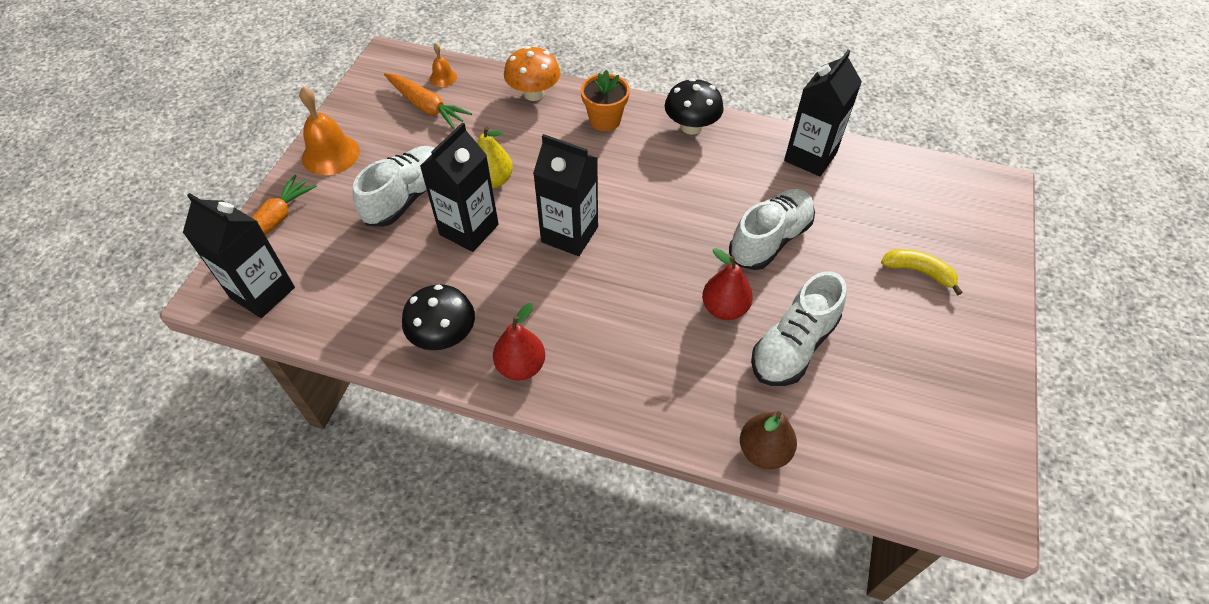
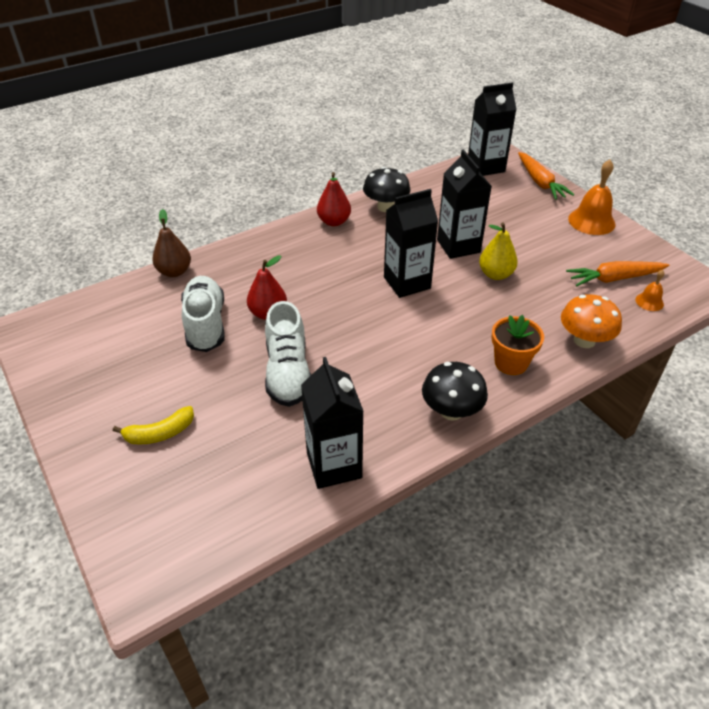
camera: 130 degrees right, 10 degrees down
white shoe [353,146,435,227] -> none

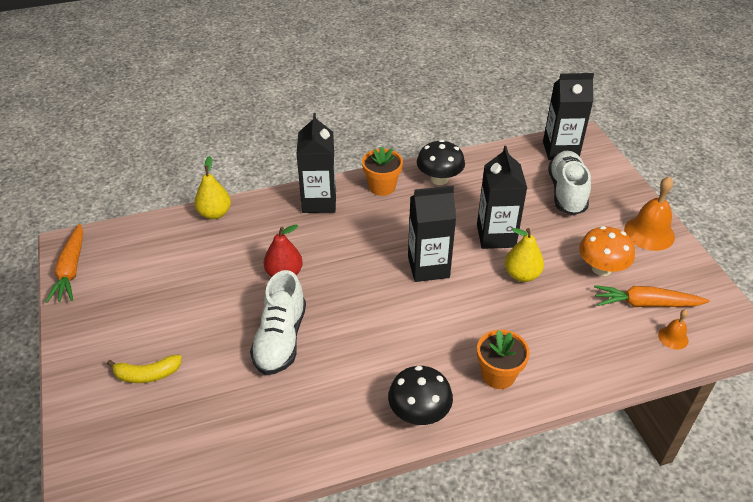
camera: 15 degrees right, 0 degrees up
brown pear [152,209,191,277] -> yellow pear [194,156,231,219]
white shoe [181,276,225,352] -> white shoe moved to [548,151,591,215]
black carton [301,357,364,489] -> black carton moved to [296,113,336,213]
red pear [317,172,351,226] -> orange flower pot [362,147,403,196]
orange carrot [518,152,574,200] -> orange carrot moved to [46,224,83,303]
orange mushroom [561,294,622,348] -> orange mushroom moved to [579,226,635,276]

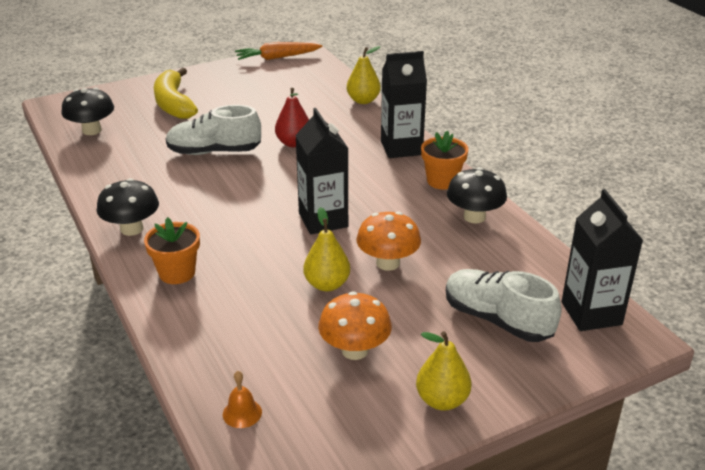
camera: 80 degrees right, 10 degrees down
yellow banana [107,354,182,383] -> yellow banana [154,68,198,119], size x1.67
black carton [477,146,527,249] -> orange mushroom [357,212,421,271]
white shoe [548,151,591,215] -> white shoe turned 135 degrees counterclockwise [446,269,562,342]
orange carrot [594,285,710,307] -> none
orange bell [624,176,675,251] -> yellow pear [416,331,472,411]
none -> black mushroom [61,88,114,135]

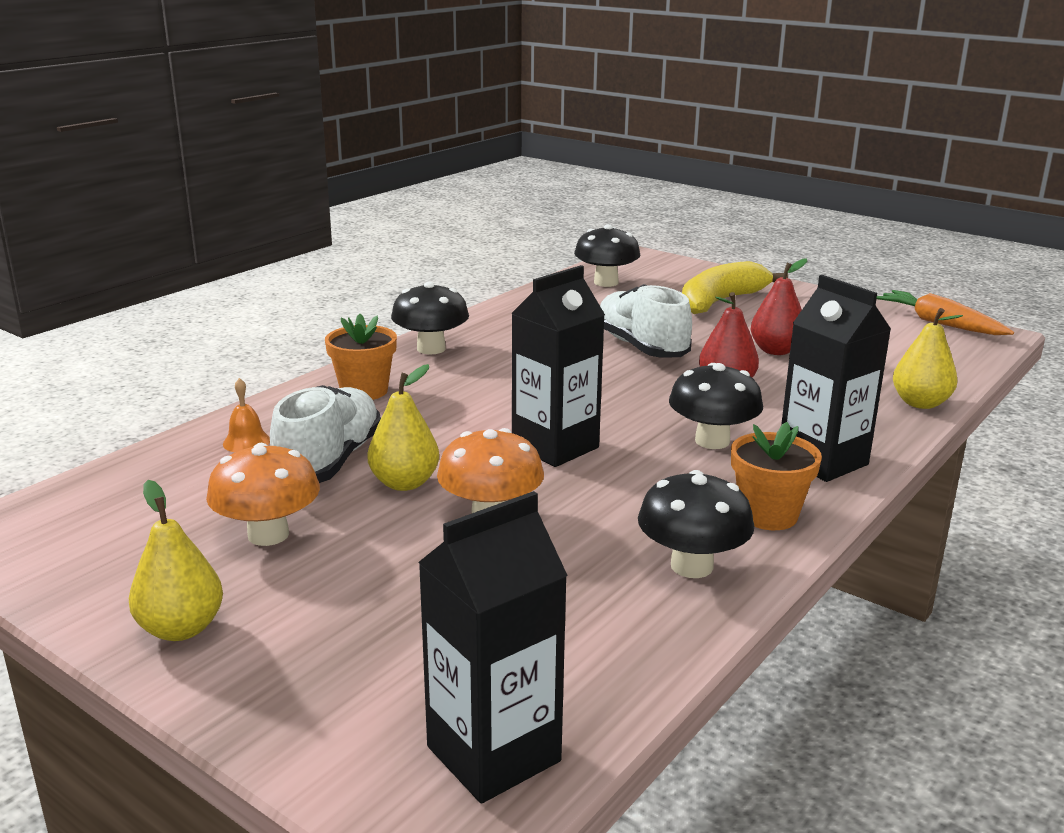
camera: 65 degrees right, 10 degrees down
orange bell [223,371,262,428] -> orange bell moved to [223,378,270,452]
white shoe [446,269,562,342] -> white shoe moved to [270,385,381,483]
none -> black mushroom [669,363,763,449]
none -> red pear [750,258,807,355]

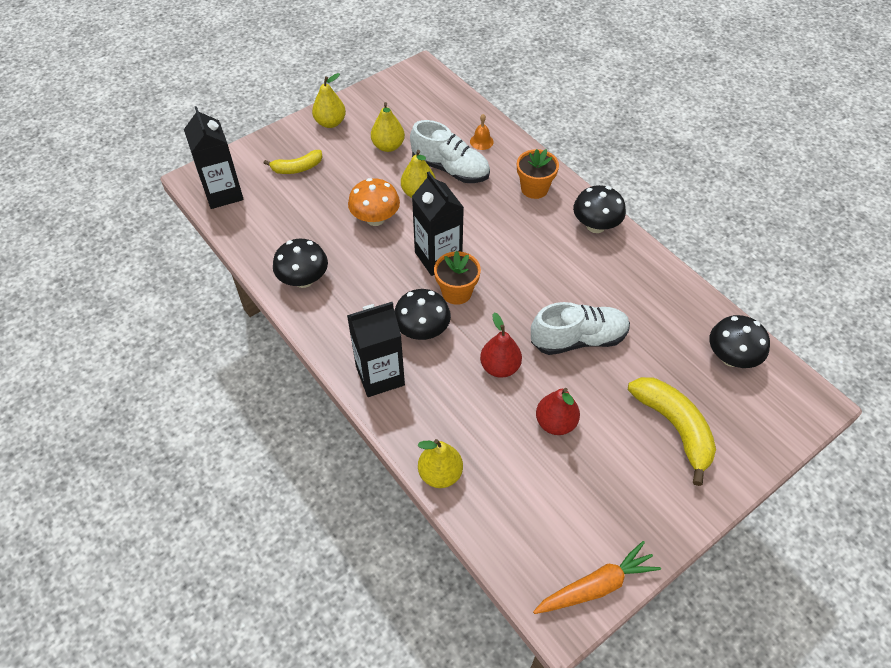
camera: 105 degrees right, 30 degrees up
orange mushroom [206,443,320,546] -> yellow pear [371,102,405,152]
orange flower pot [731,422,822,530] -> orange flower pot moved to [434,251,481,305]
none -> yellow banana [264,150,323,174]

